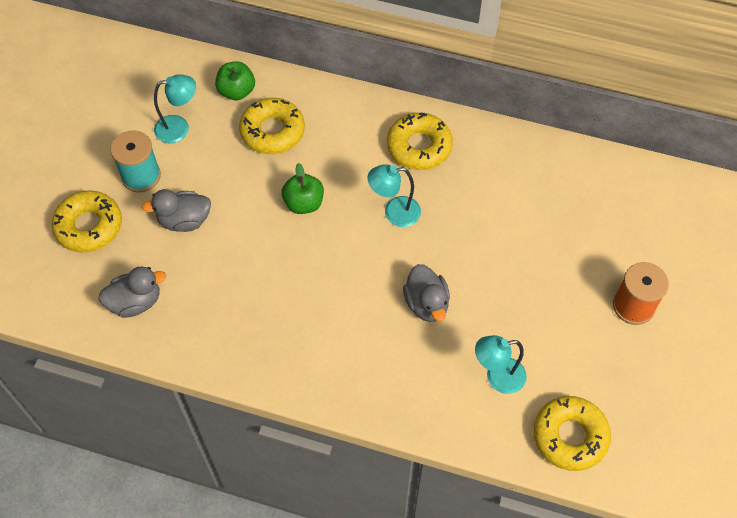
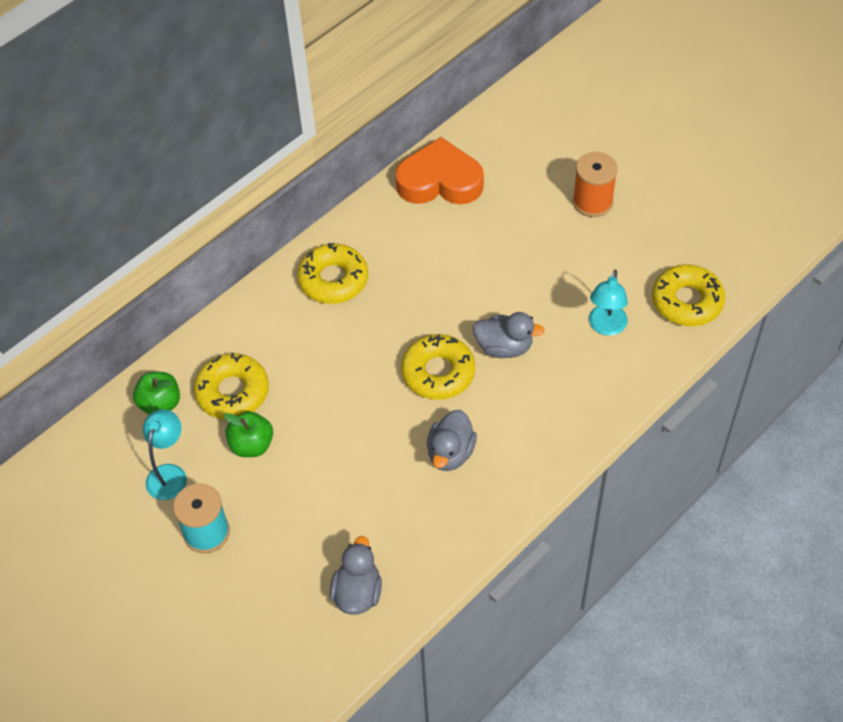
camera: 60 degrees left, 5 degrees down
yellow donut [52,190,122,253] -> yellow donut moved to [401,334,475,400]
grey duck [142,189,211,232] -> grey duck moved to [427,410,477,471]
green apple [282,163,324,214] -> green apple moved to [224,412,273,457]
turquoise lamp [368,164,421,227] -> none
none -> orange heart [395,137,484,205]

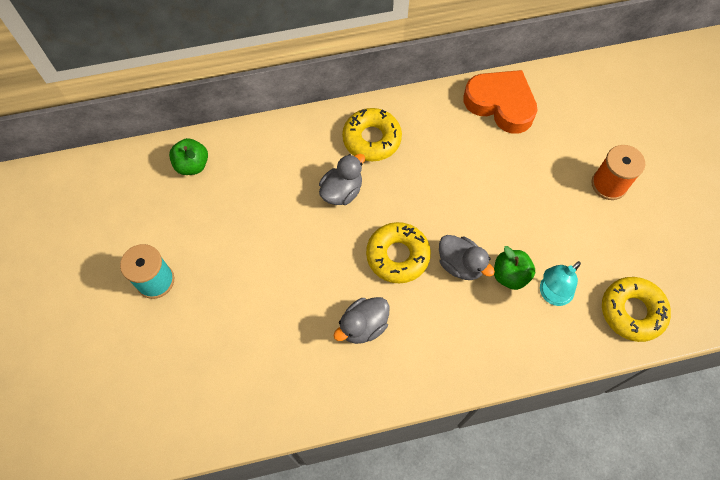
camera: 30 degrees right, 10 degrees up
turquoise lamp [143,409,187,500] -> none
yellow donut [194,353,269,419] -> none
green apple [224,412,273,457] -> green apple moved to [494,246,535,290]
grey duck [330,536,382,615] -> grey duck moved to [319,154,365,205]

